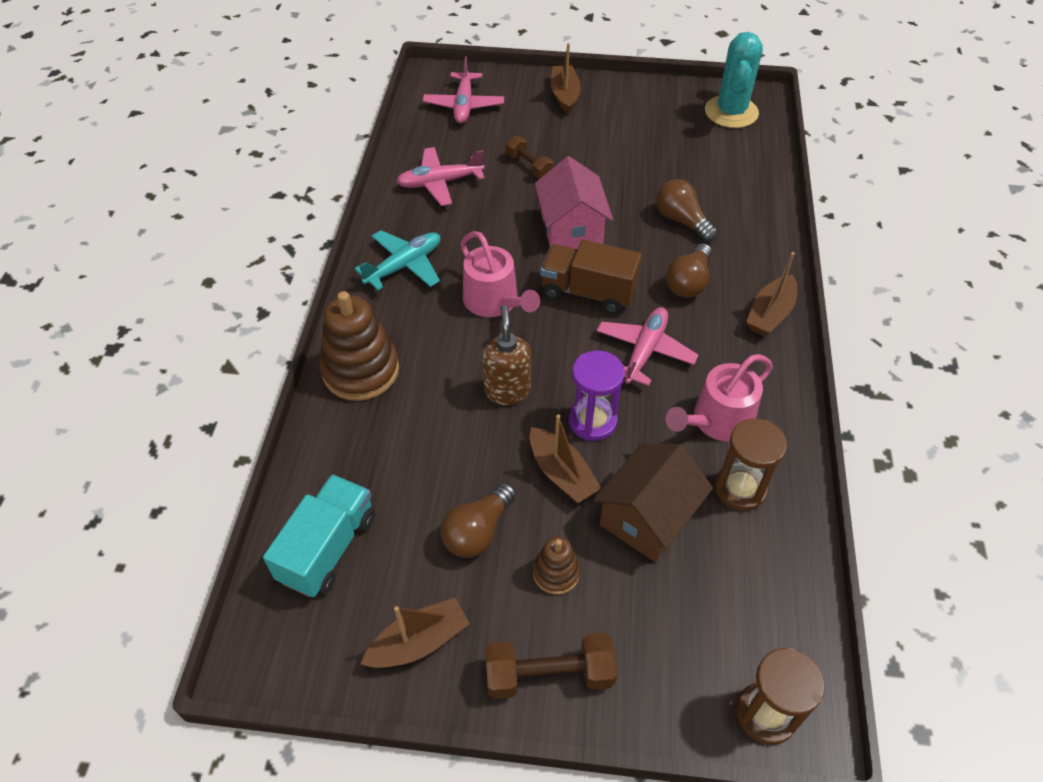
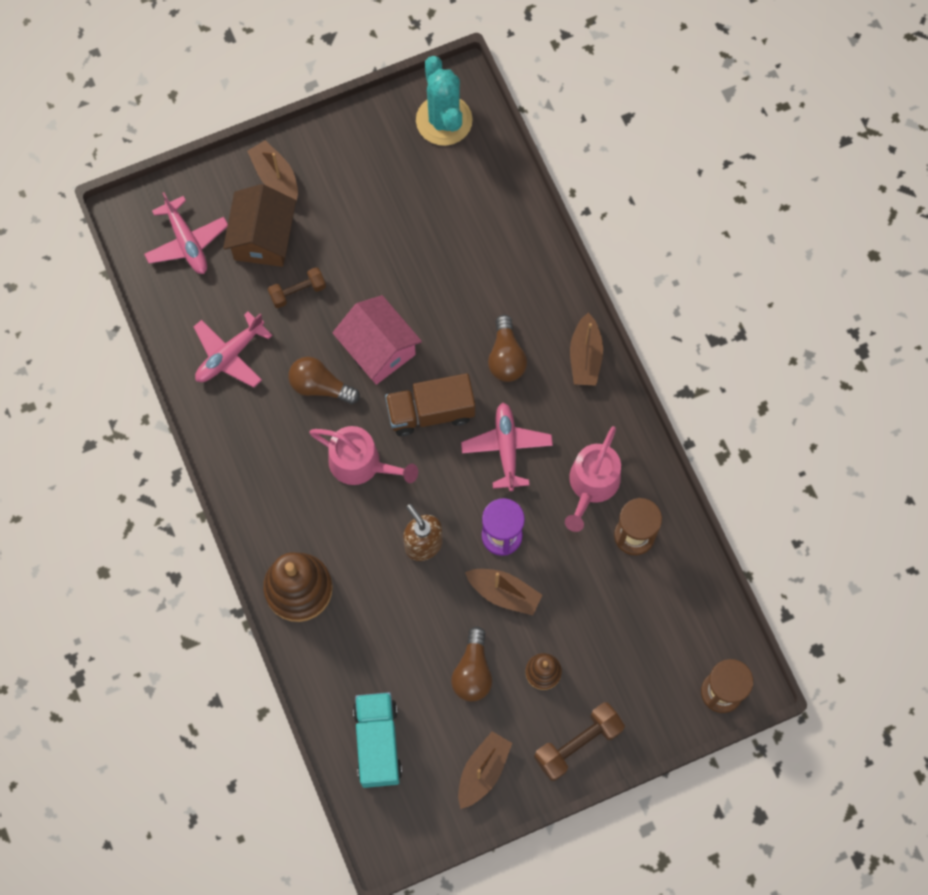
camera: 30 degrees left, 20 degrees up
turquoise plane [355,230,440,290] -> none
brown dumbbell [506,136,554,179] -> brown dumbbell turned 45 degrees counterclockwise [268,267,326,308]
brown house [593,443,713,562] -> brown house moved to [223,184,296,267]
brown light bulb [656,179,717,242] -> brown light bulb moved to [288,357,360,404]

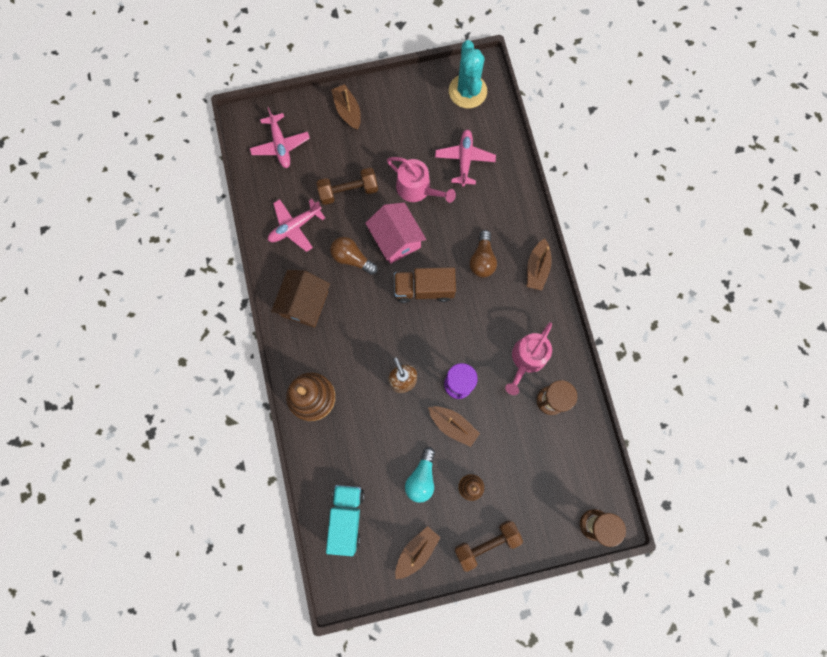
camera: 10 degrees right, 5 degrees up
brown house [223,184,296,267] -> brown house moved to [271,270,330,328]
brown dumbbell [268,267,326,308] -> brown dumbbell [316,168,378,205], size x1.52
pink watering can [309,426,418,485] -> pink watering can moved to [387,157,456,203]
brown light bulb [451,626,492,702] -> turquoise light bulb [405,447,435,503]
pink plane [461,403,553,491] -> pink plane moved to [435,129,496,187]

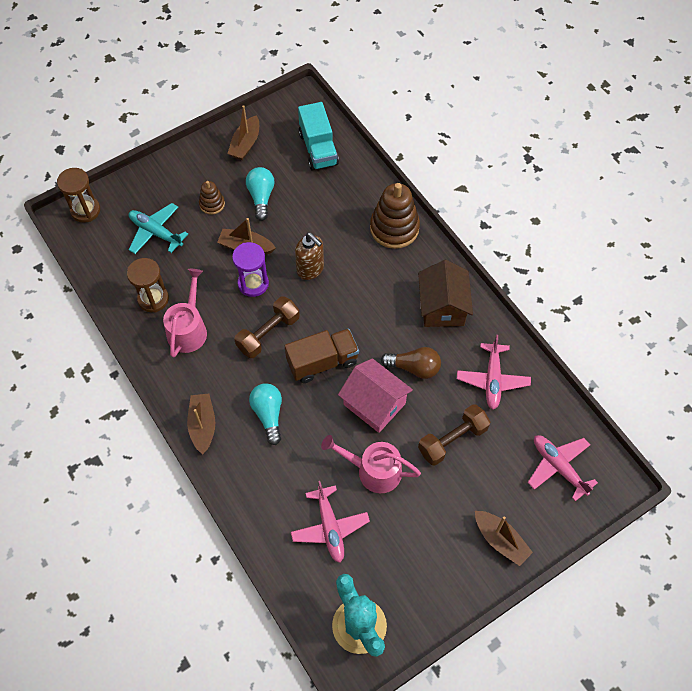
camera: 160 degrees right, 15 degrees down
pink plane [268,199,325,252] -> pink plane turned 150 degrees clockwise [457,335,531,409]
brown dumbbell [454,520,523,572] -> brown dumbbell moved to [234,296,300,358]
brown light bulb [470,230,497,278] -> turquoise light bulb [249,383,282,445]
none -> turquoise plane [129,203,188,254]

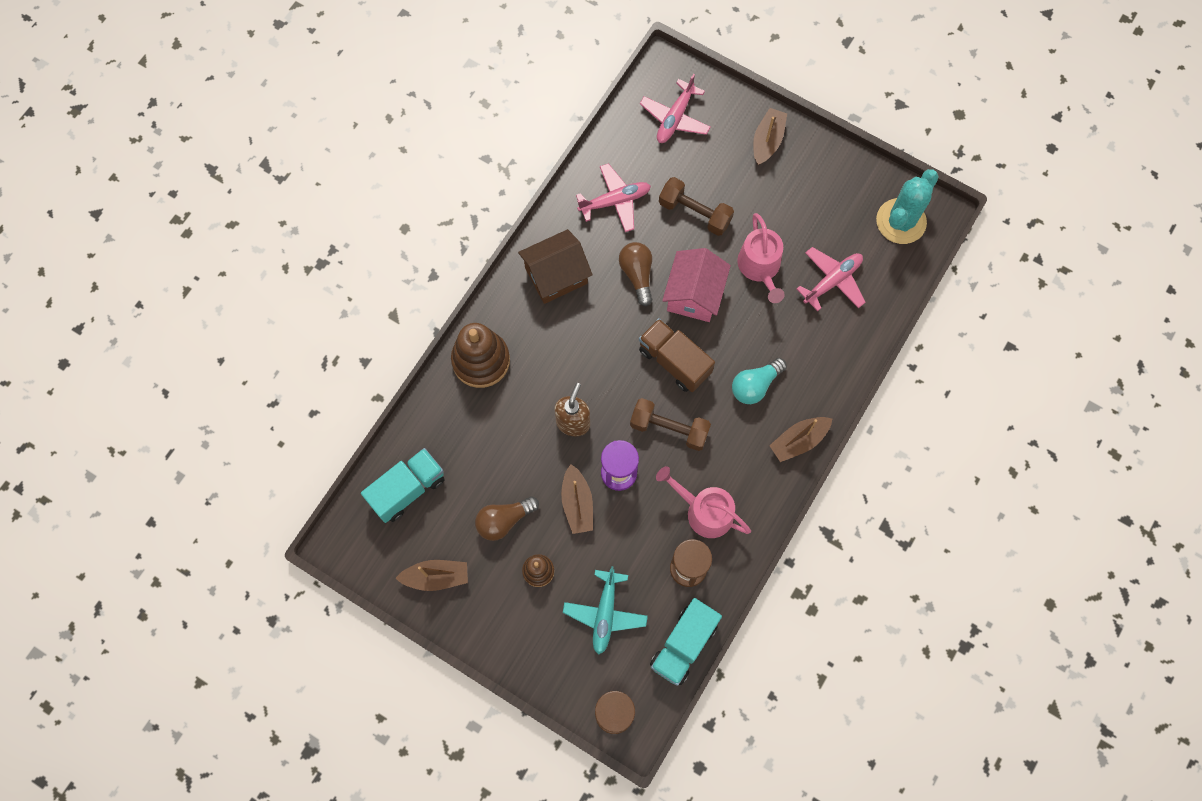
camera: 115 degrees left, 10 degrees up
pink watering can [163,269,207,357] -> pink watering can turned 45 degrees clockwise [656,466,751,538]
turquoise light bulb [246,167,275,221] -> brown light bulb [475,496,539,541]
none -> turquoise truck [650,598,722,686]

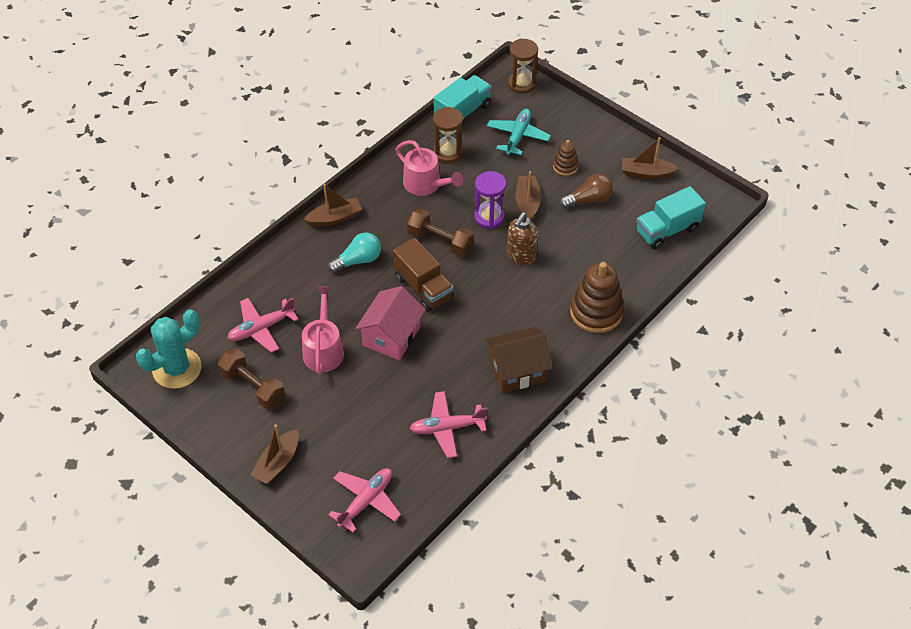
camera: 170 degrees left, 20 degrees down
brown light bulb [619,242,652,306] -> none
brown dumbbell [659,177,734,236] -> brown dumbbell moved to [217,348,285,409]

